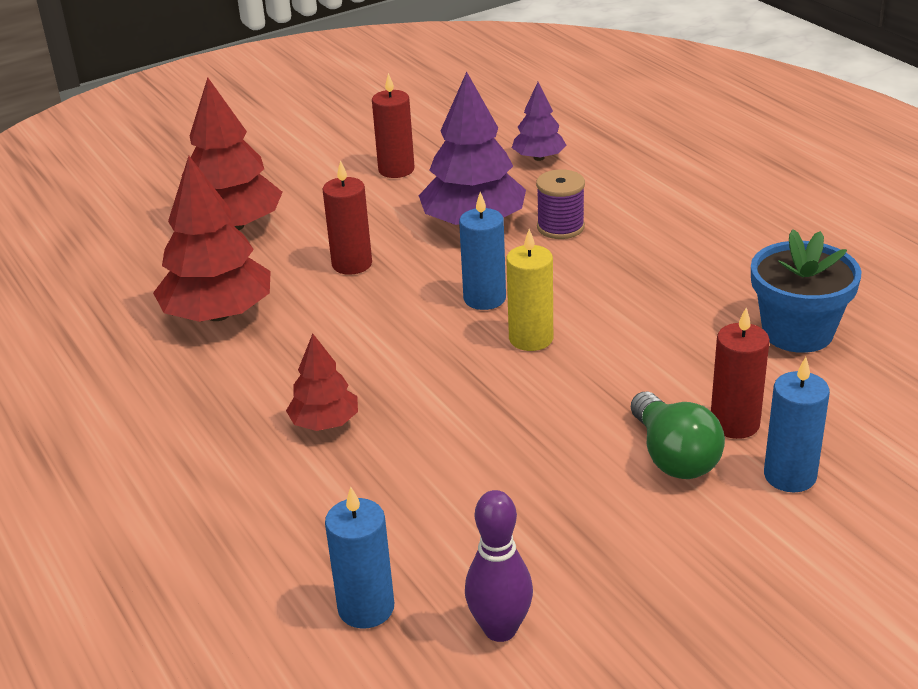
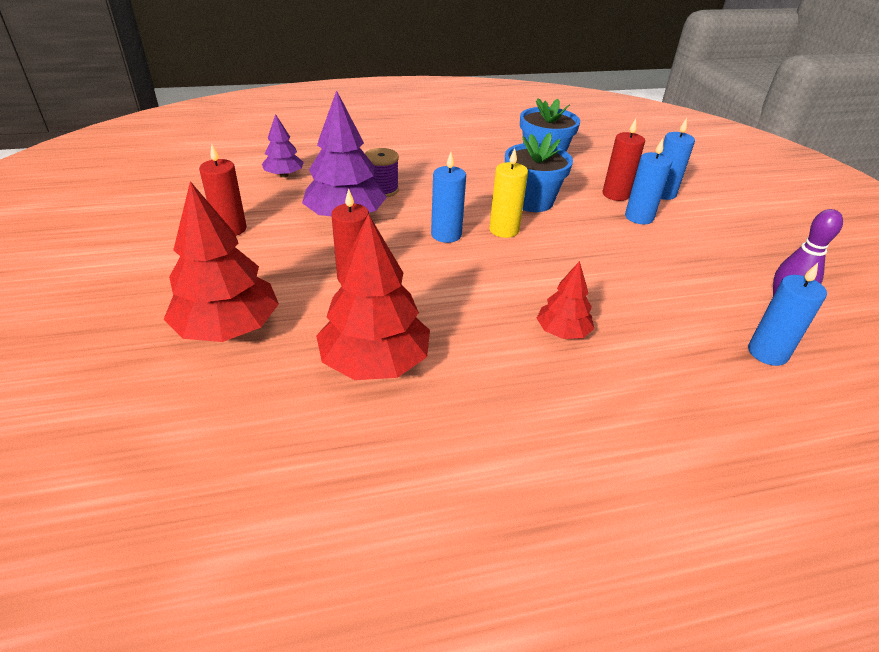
camera: 75 degrees left, 5 degrees up
green light bulb [631,392,725,479] -> blue candle [625,138,672,224]
none -> blue flower pot [505,133,573,212]

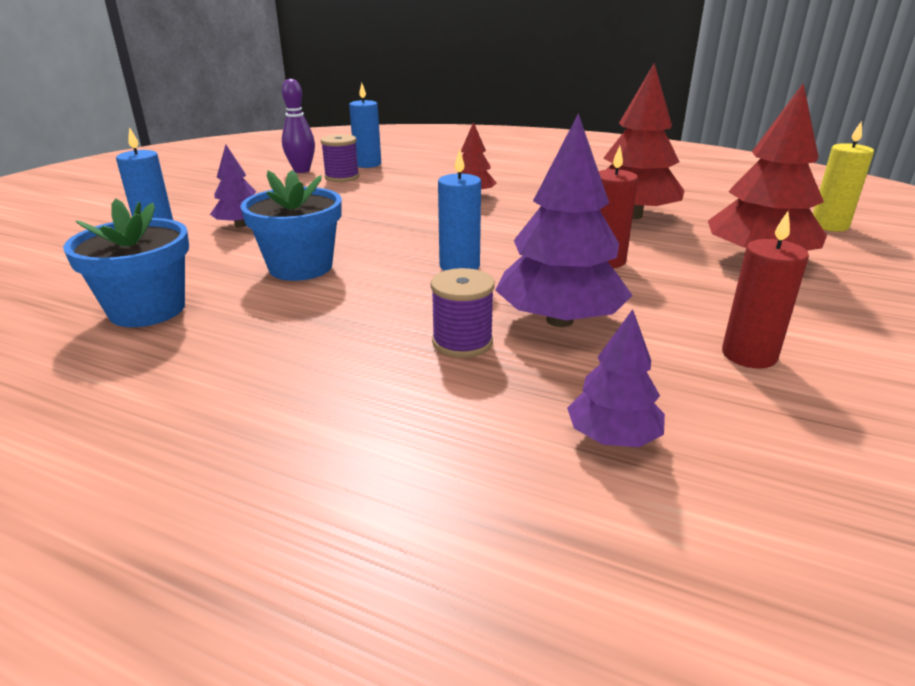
camera: 140 degrees left, 10 degrees down
yellow candle [489,148,528,238] -> yellow candle moved to [813,121,874,231]
red candle [602,118,645,201] -> none
blue candle [625,138,672,224] -> purple tree [210,145,256,228]
none -> purple spool [320,134,360,182]

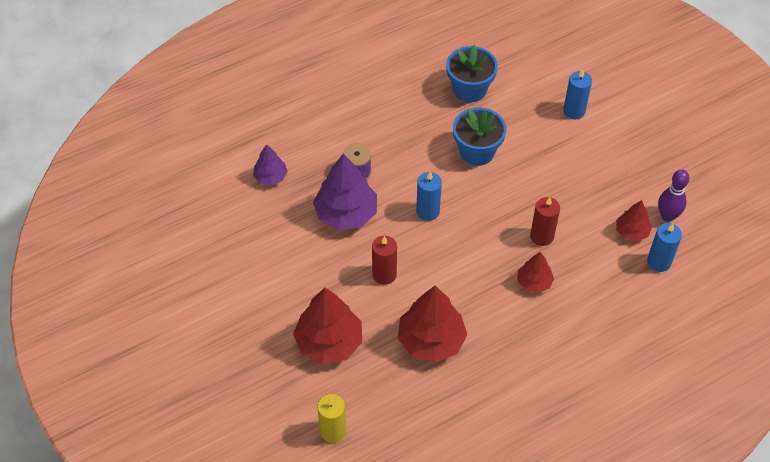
camera: 125 degrees right, 25 degrees up
purple tree [210,145,256,228] -> none
purple spool [320,134,360,182] -> red tree [616,200,652,241]
red candle [722,211,809,368] -> red candle moved to [530,197,560,246]

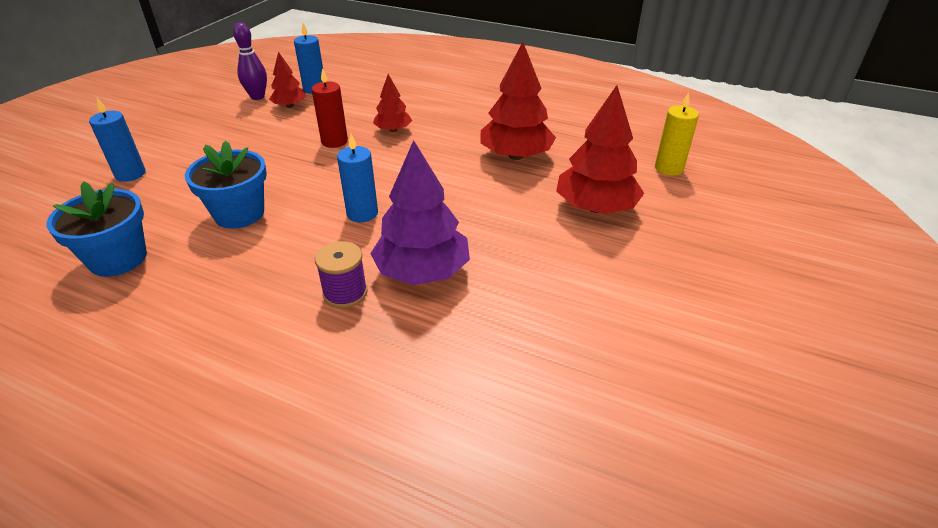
camera: 125 degrees left, 15 degrees down
purple tree [253,144,288,185] -> none
red candle [372,236,397,285] -> none

